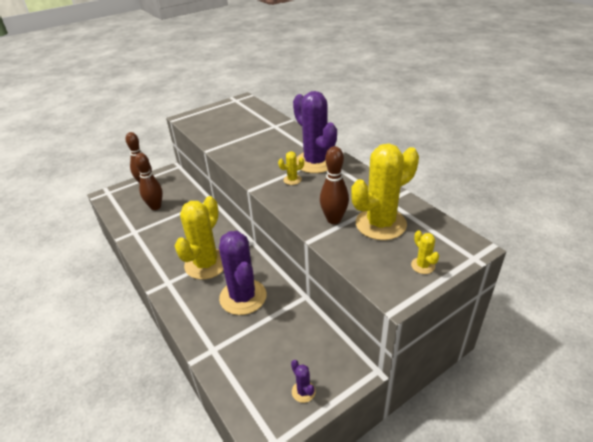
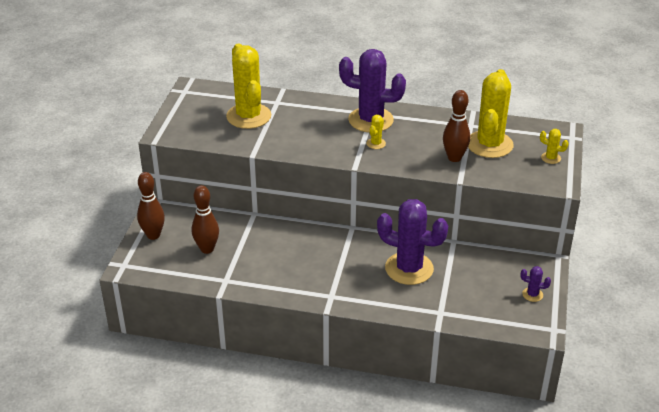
camera: 45 degrees left, 0 degrees up
yellow cactus [175,196,224,280] -> yellow cactus moved to [226,43,271,129]

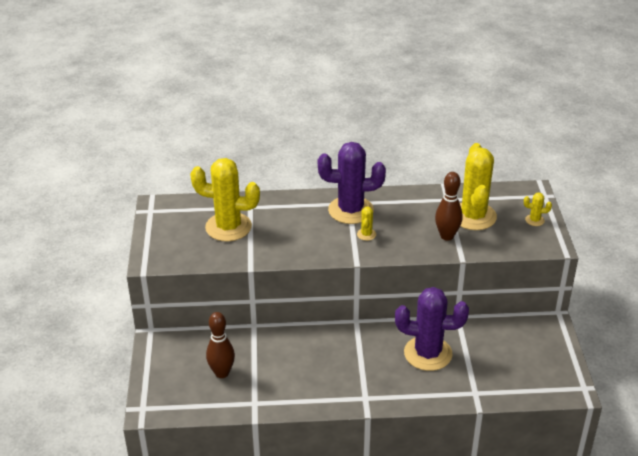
camera: 15 degrees left, 0 degrees up
brown bowling pin [137,172,165,240] -> none
yellow cactus [226,43,271,129] -> yellow cactus turned 45 degrees counterclockwise [190,158,260,241]
purple cactus [520,266,551,302] -> none

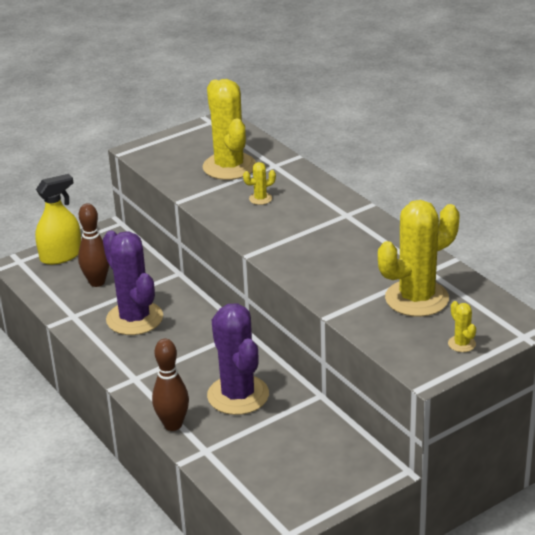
camera: 60 degrees right, 5 degrees down
purple cactus [318,142,386,224] -> purple cactus moved to [103,231,163,335]
yellow cactus [357,206,376,241] -> yellow cactus moved to [243,162,276,205]
brown bowling pin [435,172,462,241] -> brown bowling pin moved to [152,339,189,431]
none -> yellow spray bottle [35,174,81,265]

